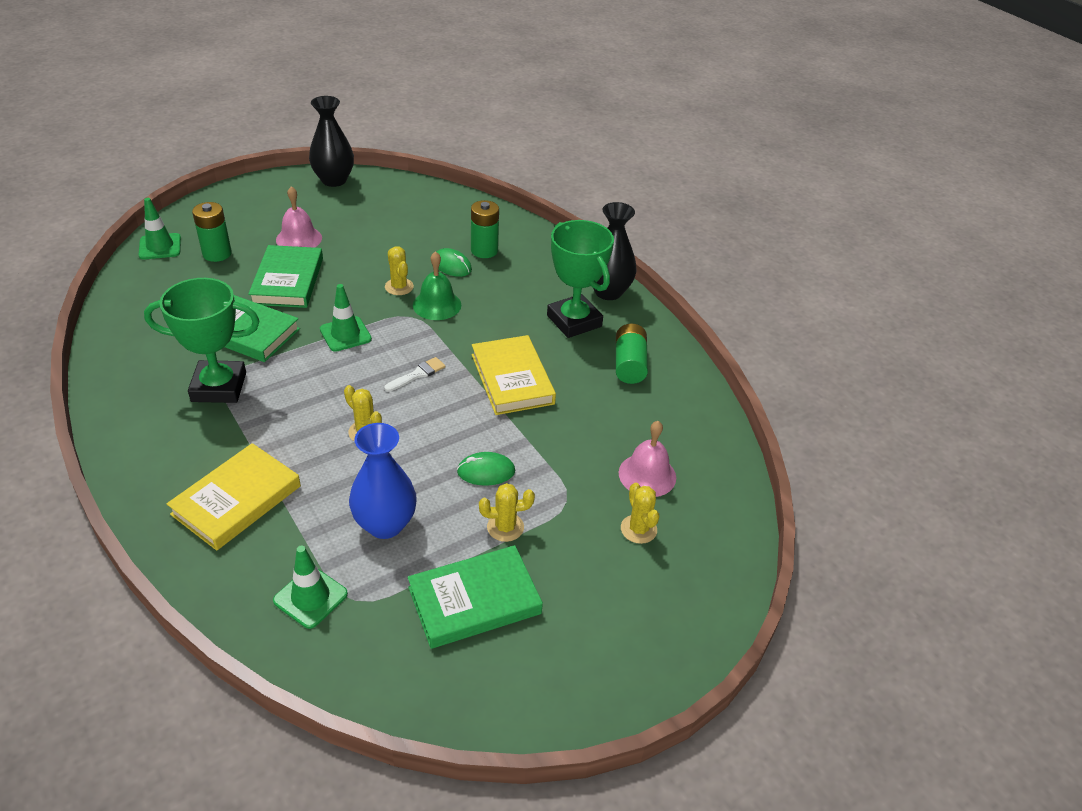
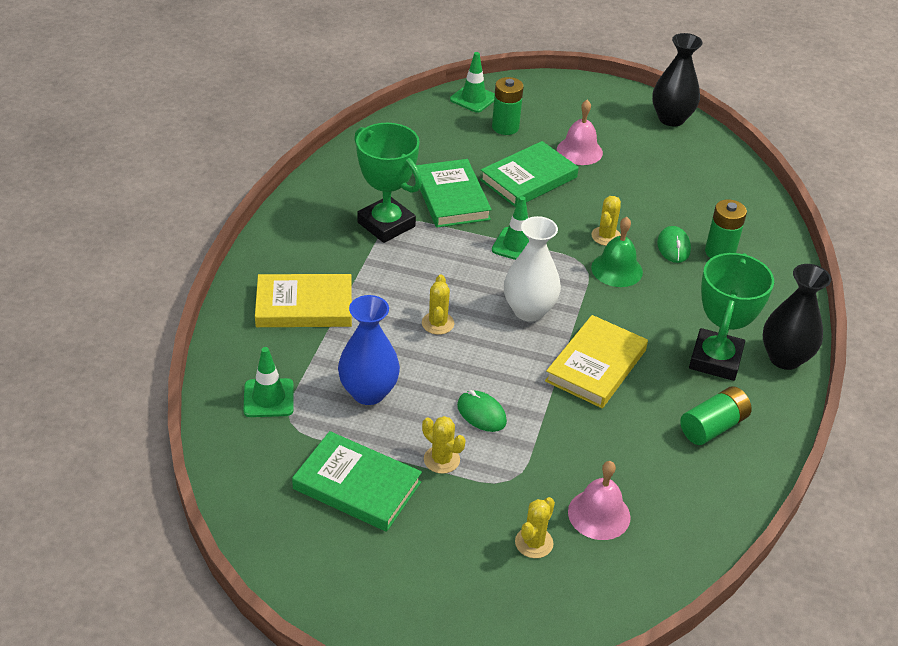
camera: 50 degrees right, 0 degrees up
white brush [384,357,446,392] -> white vase [504,216,561,322]

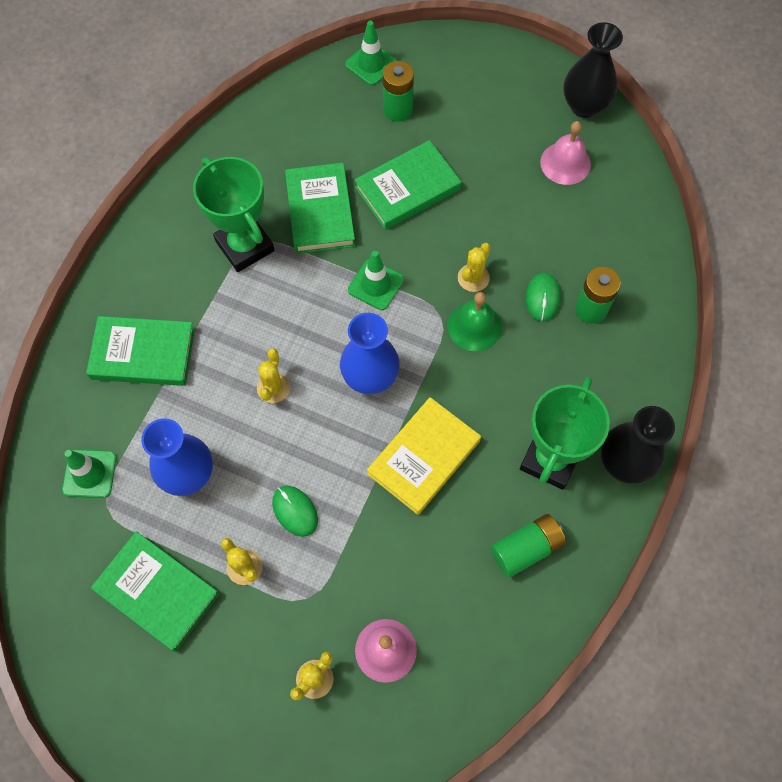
camera: 10 degrees right, 25 degrees up
yellow book [255,274,352,327] -> green book [86,316,195,386]
white vase [504,216,561,322] -> blue vase [340,313,400,394]
pink bell [557,100,603,165] -> pink bell moved to [540,121,591,185]

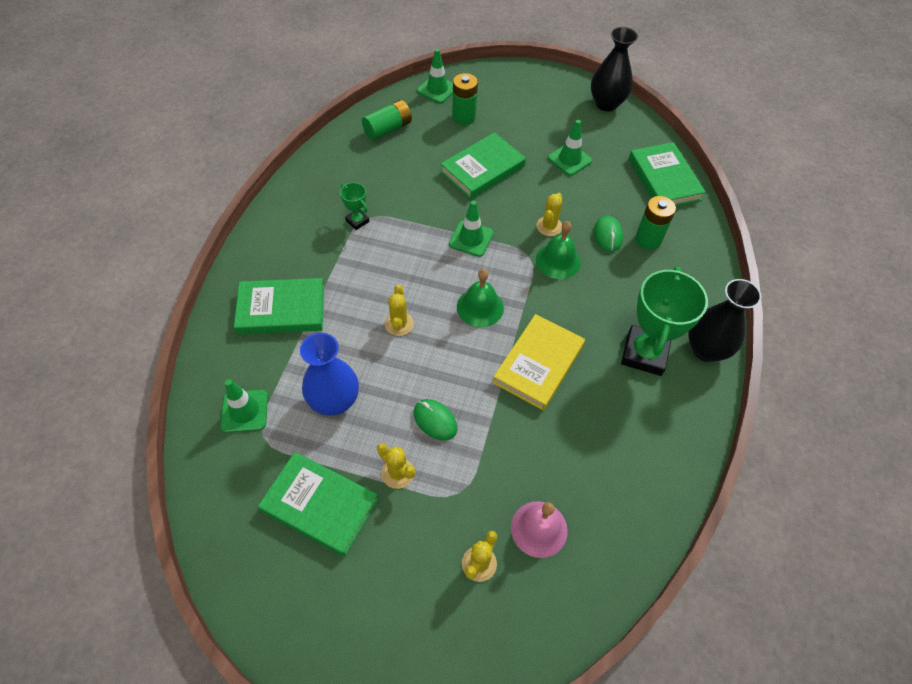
camera: 10 degrees left, 10 degrees down
green trophy [193,157,275,272] -> green trophy [340,182,369,230], size x0.47
green book [285,163,355,254] -> green book moved to [629,142,706,206]
blue vase [340,313,400,394] -> green bell [457,269,504,327]
green battery [490,514,566,578] -> green battery moved to [362,100,412,141]
pink bell [540,121,591,185] -> none
none -> green traffic cone [548,120,592,176]

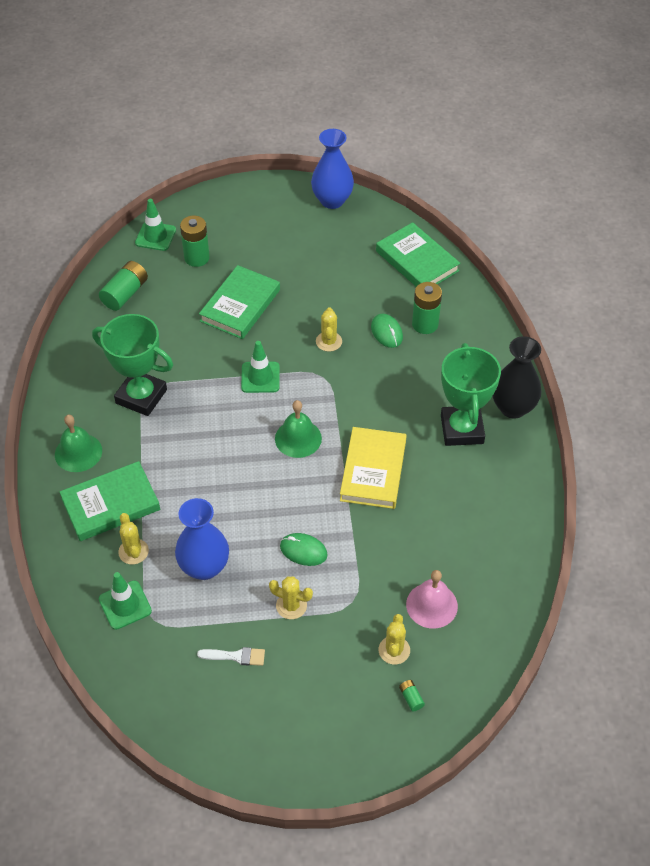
camera: 20 degrees left, 5 degrees down
green book [258,452,378,557] -> white brush [197,647,265,666]
green trophy [340,182,369,230] -> green trophy [92,314,173,416], size x2.13
yellow cactus [385,285,414,336] -> yellow cactus moved to [118,513,149,565]
green bell [536,221,581,279] -> green bell moved to [55,415,102,472]
green traffic cone [548,120,592,176] -> none
black vase [591,27,638,111] -> blue vase [311,129,354,209]
none -> green battery [399,680,425,711]

